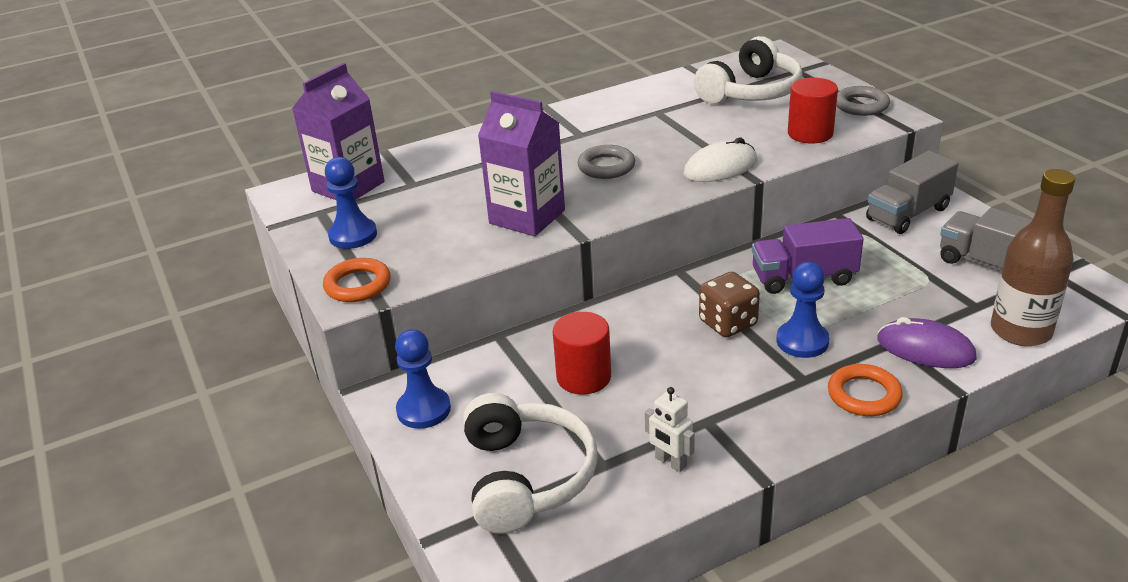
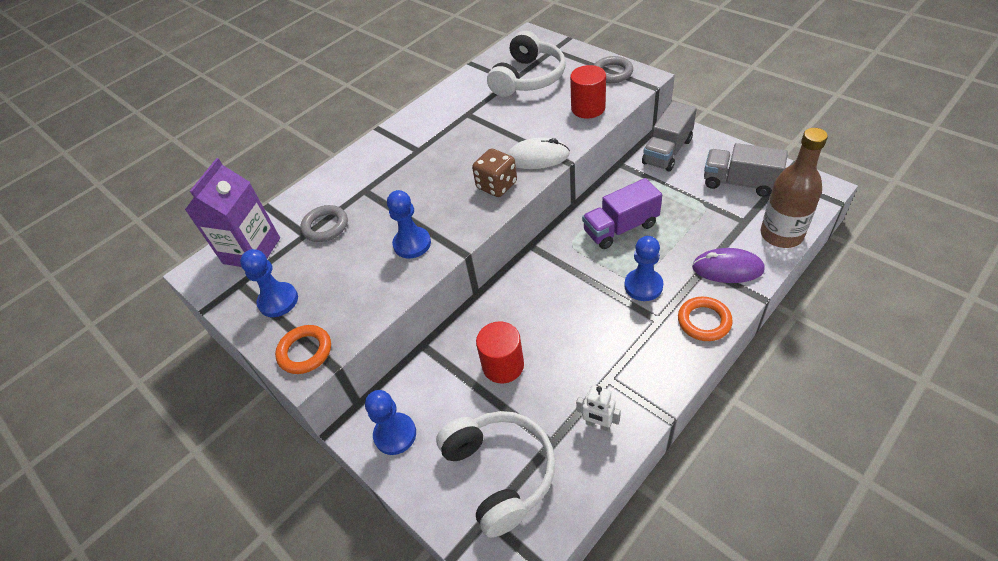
camera: 15 degrees left, 15 degrees up
purple carton [478,91,565,236] -> blue pawn [387,190,431,258]
grey ring [578,145,635,179] -> grey ring moved to [301,205,348,242]
white mouse [683,138,757,182] -> white mouse turned 45 degrees clockwise [507,137,570,169]
brown dice [699,272,760,337] -> brown dice moved to [472,148,517,197]

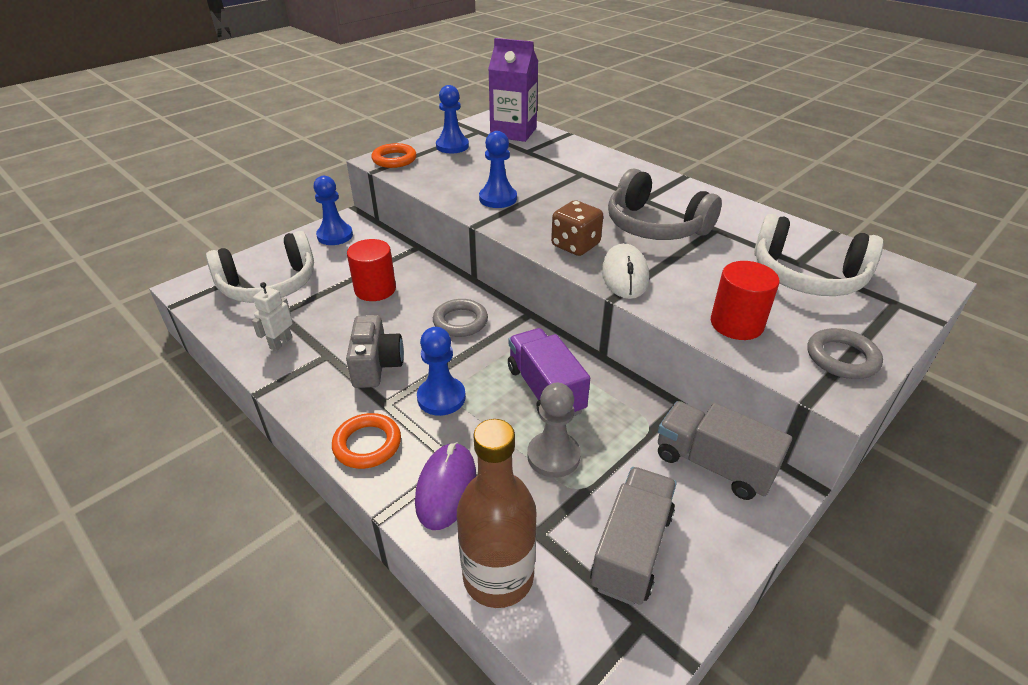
camera: 85 degrees right, 10 degrees down
grey ring [301,205,348,242] -> grey ring moved to [433,299,488,337]
none -> grey camera [346,315,404,388]
none -> grey pawn [527,383,581,478]
none -> grey headphones [608,169,722,240]

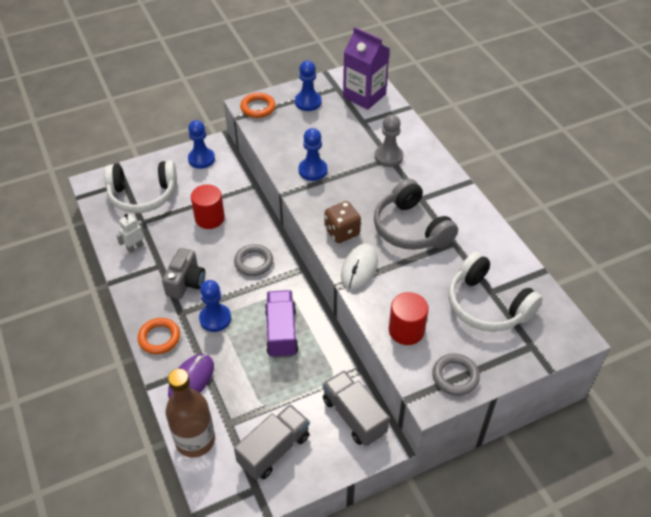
camera: 20 degrees right, 10 degrees up
grey pawn [527,383,581,478] -> grey pawn moved to [375,115,404,167]

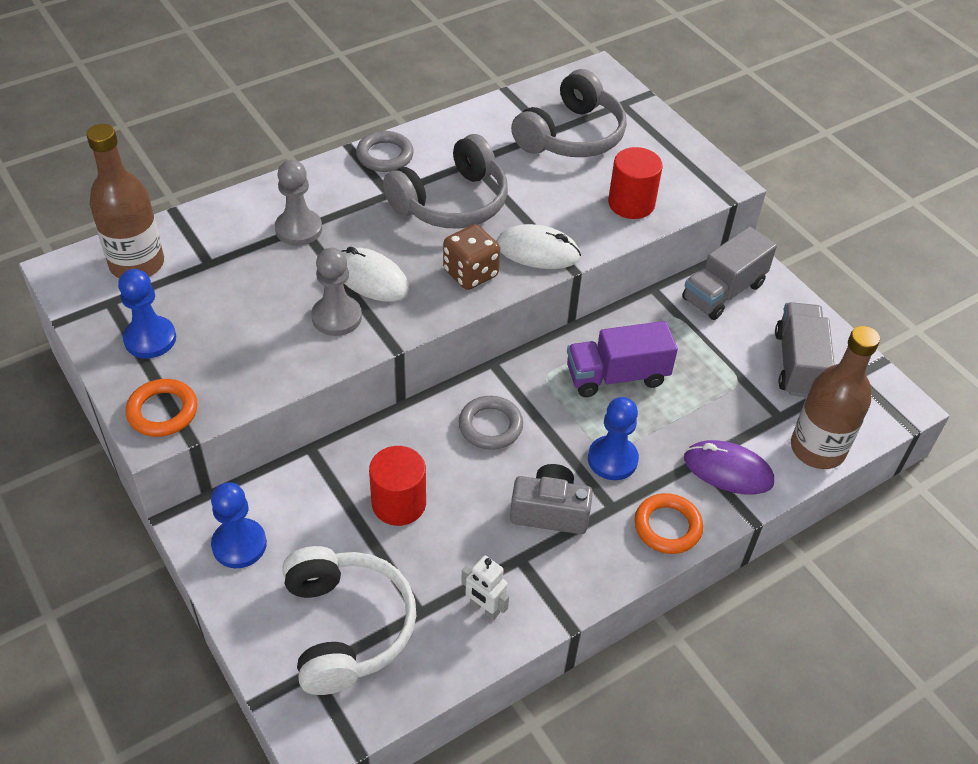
camera: 100 degrees left, 0 degrees up
grey truck [234,404,310,480] -> grey truck turned 60 degrees clockwise [775,302,835,397]
blue pawn [298,128,327,181] -> grey pawn [311,248,362,336]
purple carton [343,27,389,110] -> brown bottle [86,124,164,278]
grey ring [432,353,480,396] -> grey ring moved to [356,131,414,172]
white headphones [448,252,543,332] -> grey headphones [511,69,627,157]
none -> white mouse [342,246,409,302]

